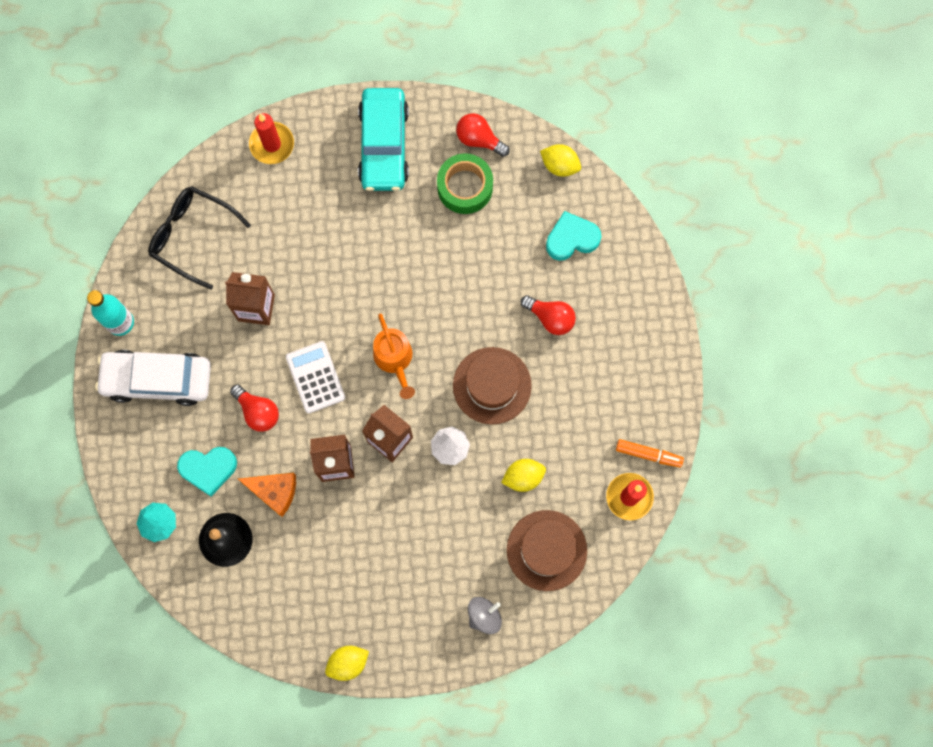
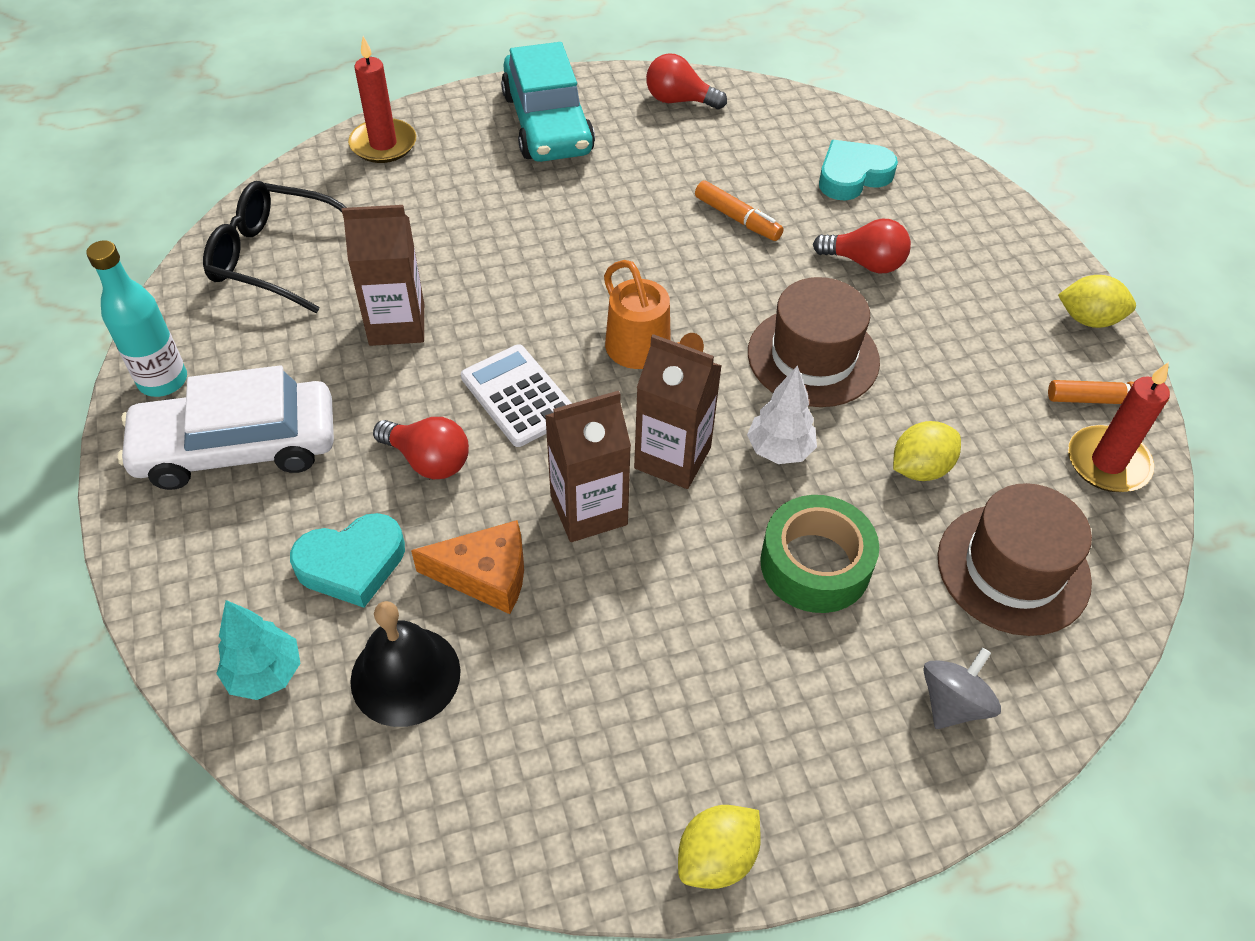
camera: 15 degrees left, 25 degrees down
green tape [437,153,493,214] -> green tape moved to [760,495,879,613]
yellow lemon [540,144,581,177] -> yellow lemon moved to [1058,275,1136,328]
none -> orange marker [695,180,784,241]

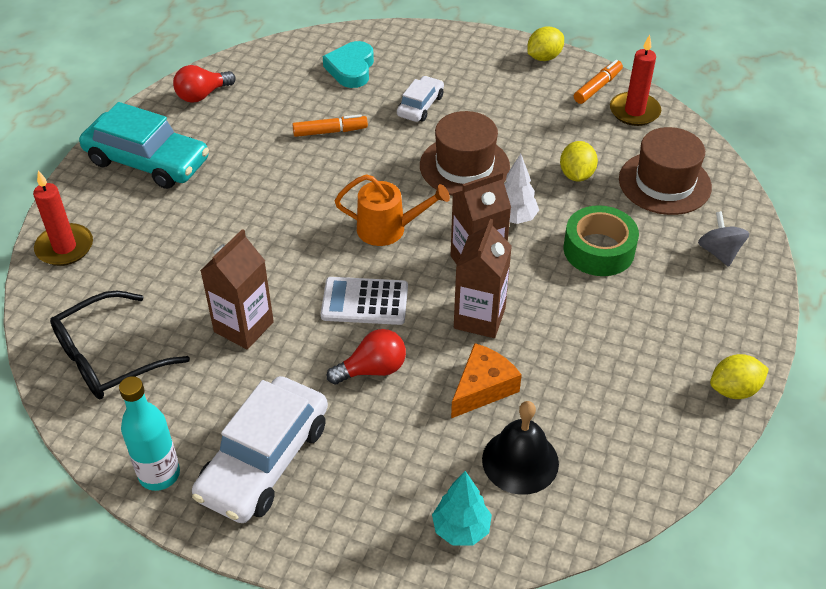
camera: 50 degrees left, 5 degrees down
turquoise heart [290,513,405,608] -> none
yellow lemon [678,805,761,889] -> yellow lemon turned 75 degrees clockwise [710,354,769,399]
red light bulb [813,218,911,273] -> white car [397,76,444,122]

